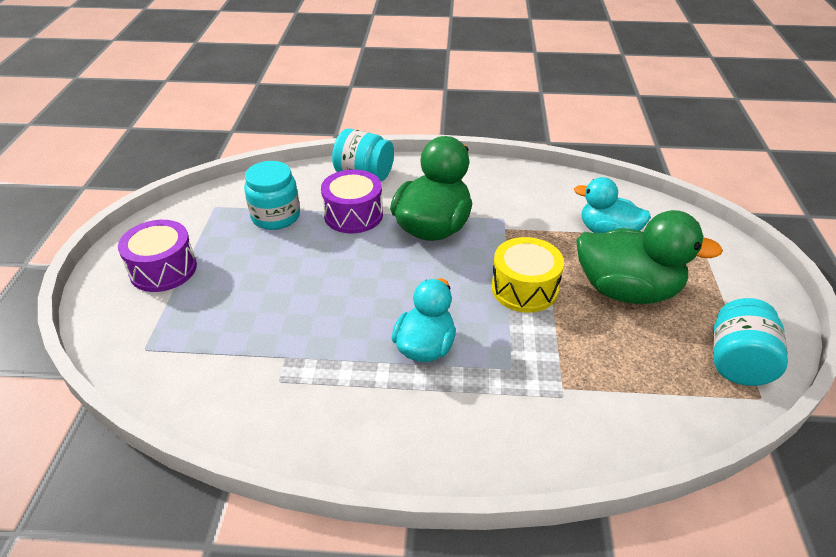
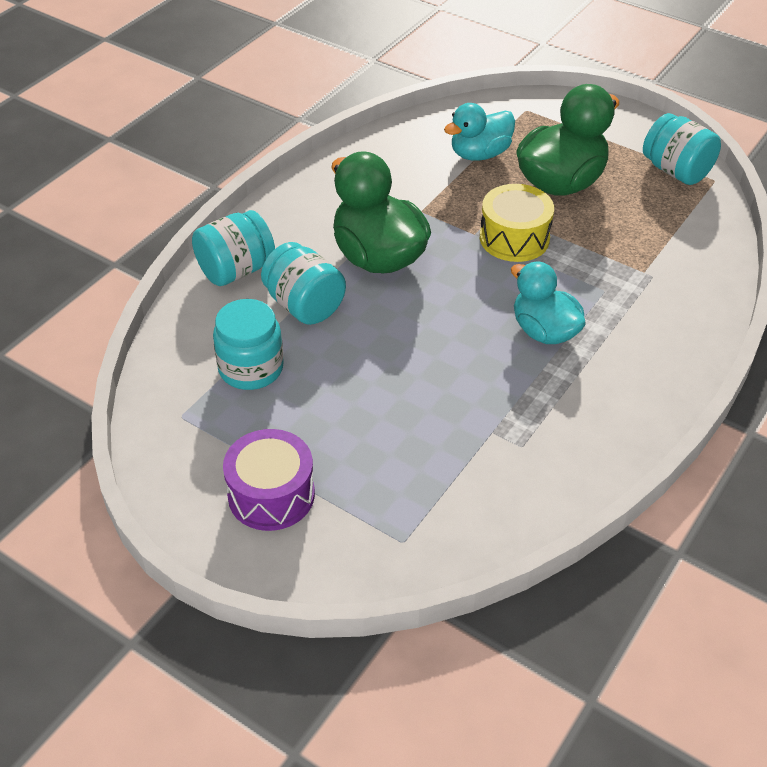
camera: 60 degrees left, 5 degrees up
purple drum [321,169,383,234] -> turquoise jar [261,242,346,325]

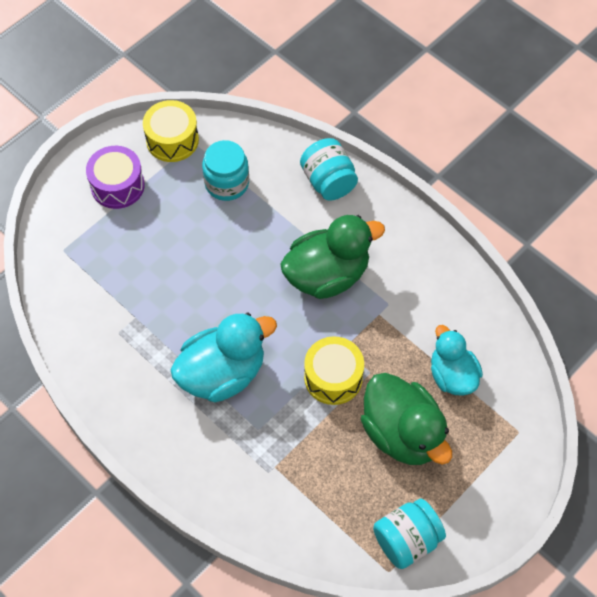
camera: 100 degrees right, 15 degrees up
turquoise jar [261,242,346,325] -> none
turquoise duck [511,261,586,344] -> turquoise duck [171,312,277,402], size x1.52
none -> yellow drum [143,100,199,162]

